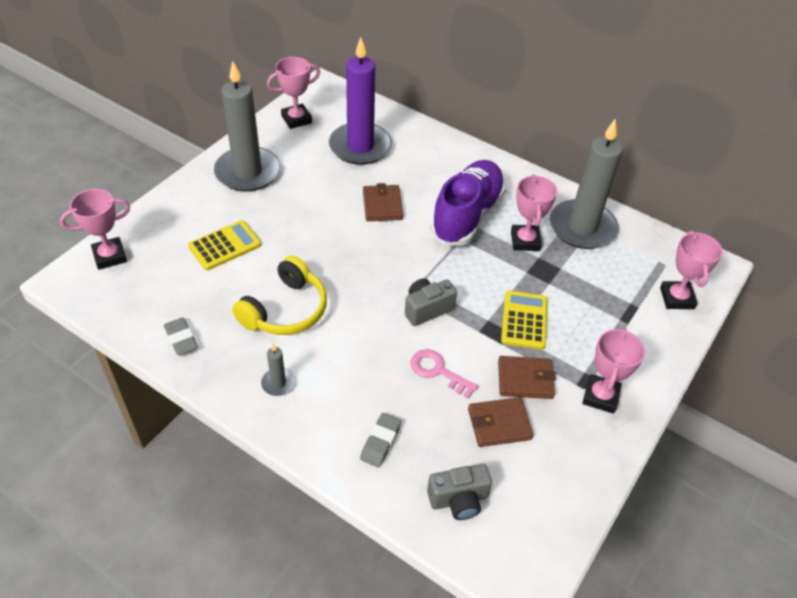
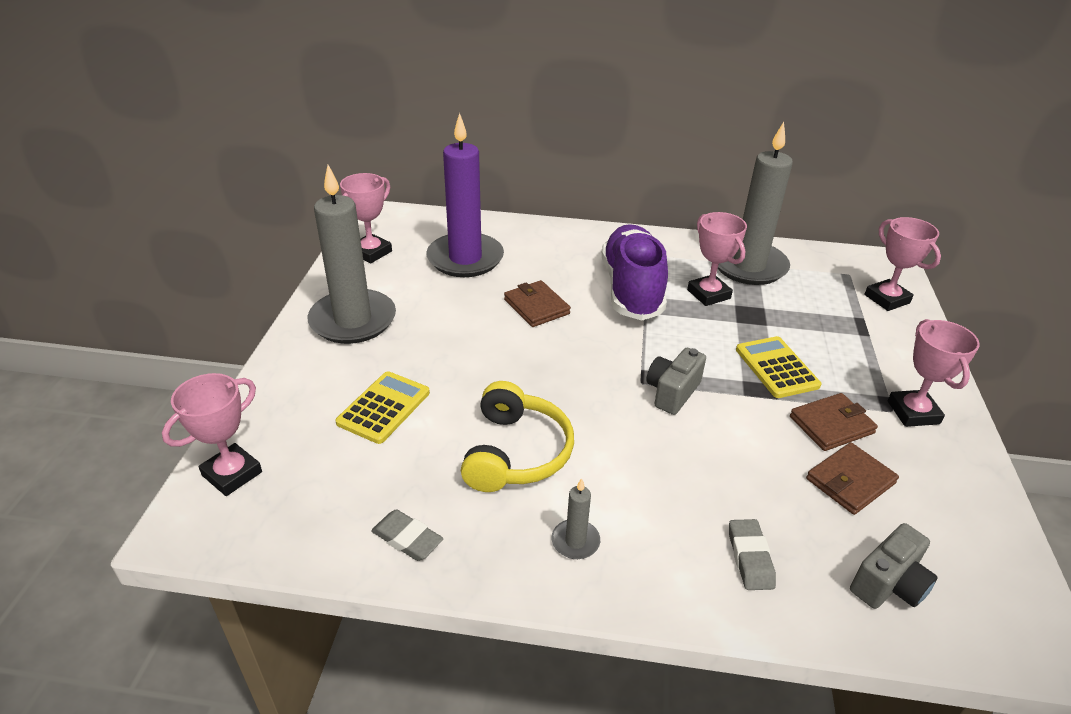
camera: 25 degrees left, 10 degrees down
pink key [411,349,478,399] -> none

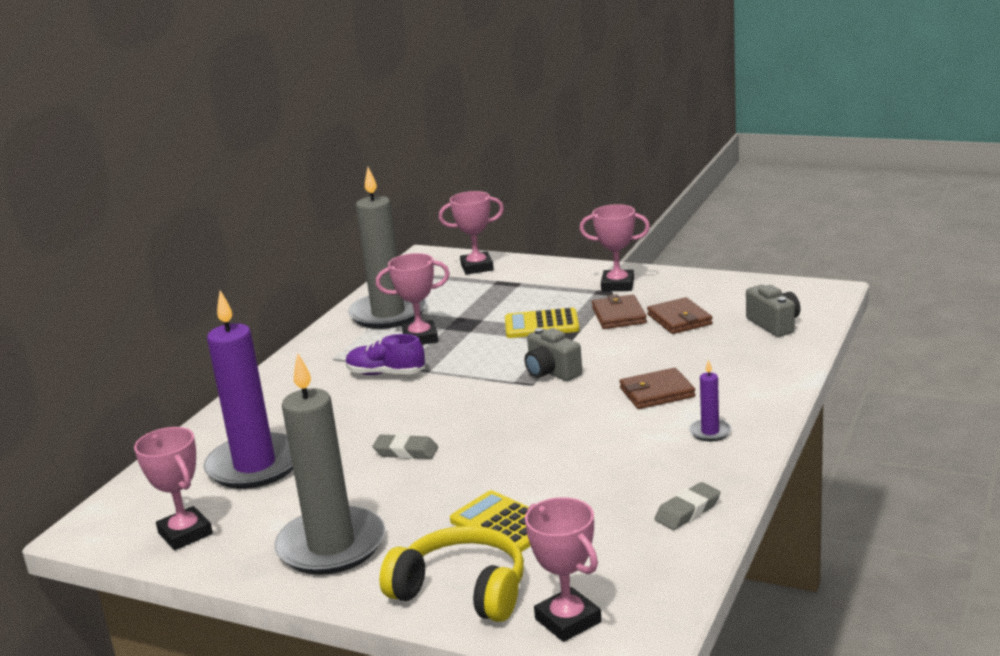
camera: 70 degrees left, 15 degrees down
yellow headphones [461,381,574,492] -> yellow headphones moved to [379,526,524,622]
brown wallet [504,280,571,327] -> brown wallet moved to [620,368,695,409]
grey candle [552,478,600,559] -> purple candle [689,359,731,442]
purple shoe [602,224,668,320] -> purple shoe [346,334,425,375], size x0.55
grey eraser [729,519,776,590] -> grey eraser moved to [373,434,438,459]

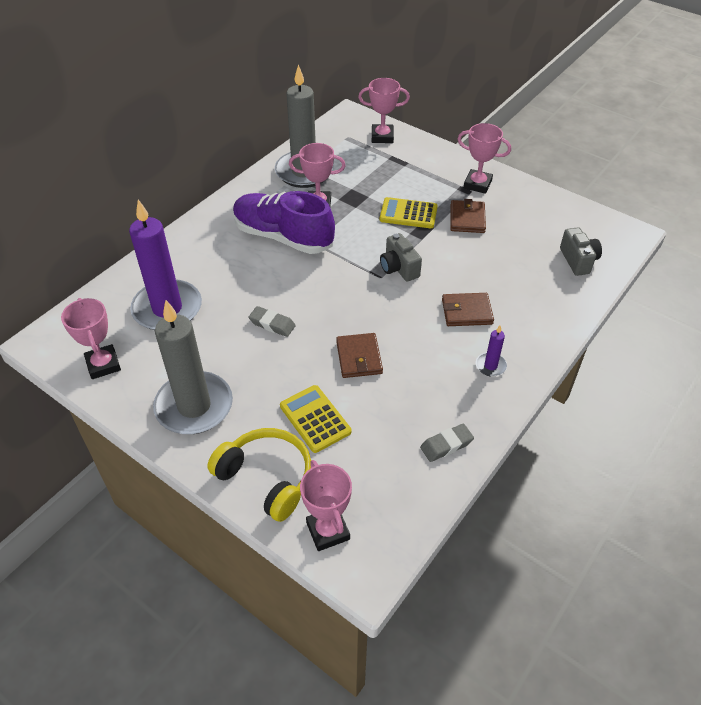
camera: 10 degrees right, 25 degrees up
purple shoe [346,334,425,375] -> purple shoe [233,191,335,254], size x1.83
brown wallet [647,297,713,334] -> brown wallet moved to [336,333,383,378]

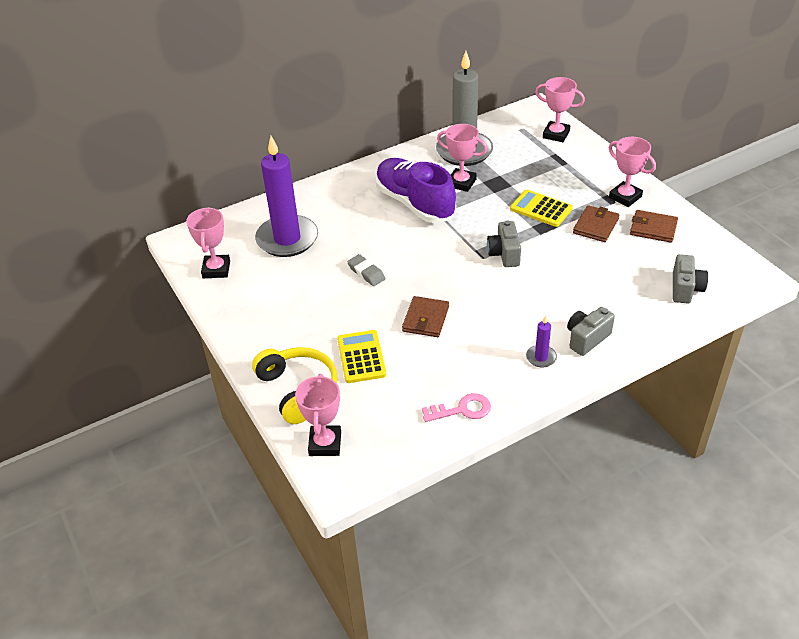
camera: 25 degrees right, 5 degrees down
grey candle [153,300,233,434] -> none
grey eraser [420,424,474,462] -> pink key [422,393,491,422]
brown wallet [442,293,494,326] -> brown wallet moved to [630,210,678,243]
none -> grey camera [567,307,615,356]

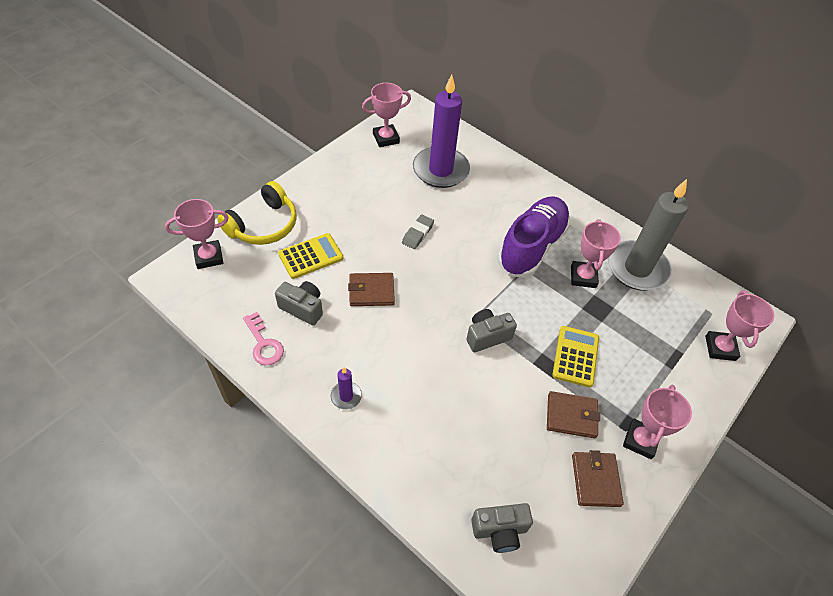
camera: 65 degrees right, 10 degrees up
grey camera [567,307,615,356] -> grey camera moved to [275,281,323,326]

